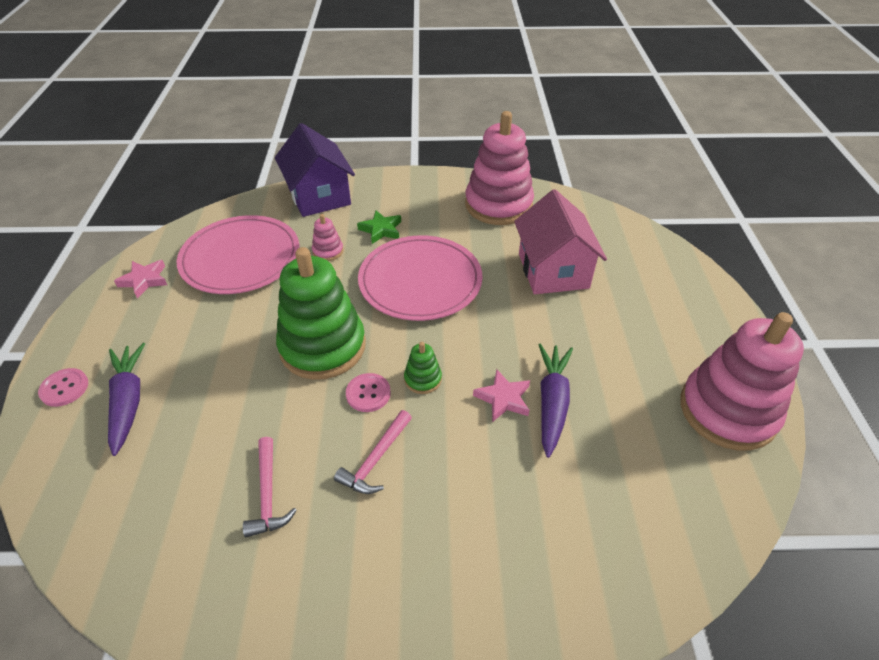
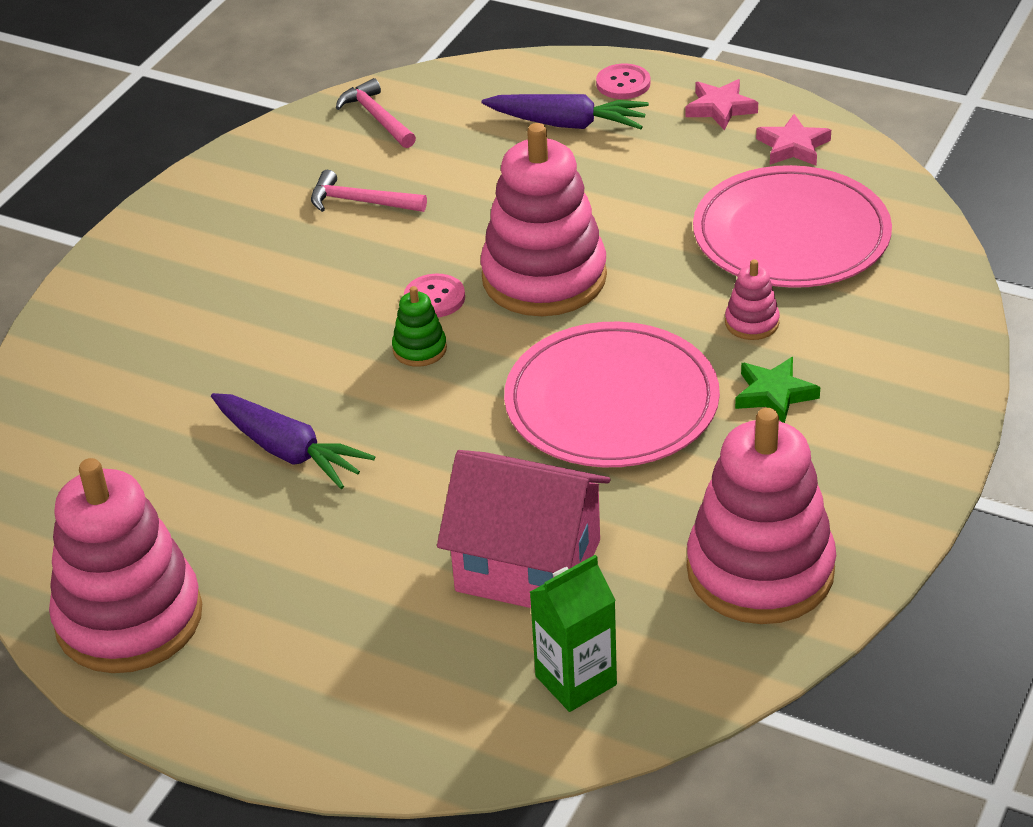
camera: 120 degrees right, 5 degrees down
purple house [275,123,355,217] -> none
green stacking toy [276,247,366,380] -> pink stacking toy [480,123,607,316]
pink hammer [334,410,412,494] -> pink hammer moved to [336,78,416,148]
pink star [473,369,530,422] -> pink star moved to [685,79,758,130]
none -> green carton [530,555,617,712]

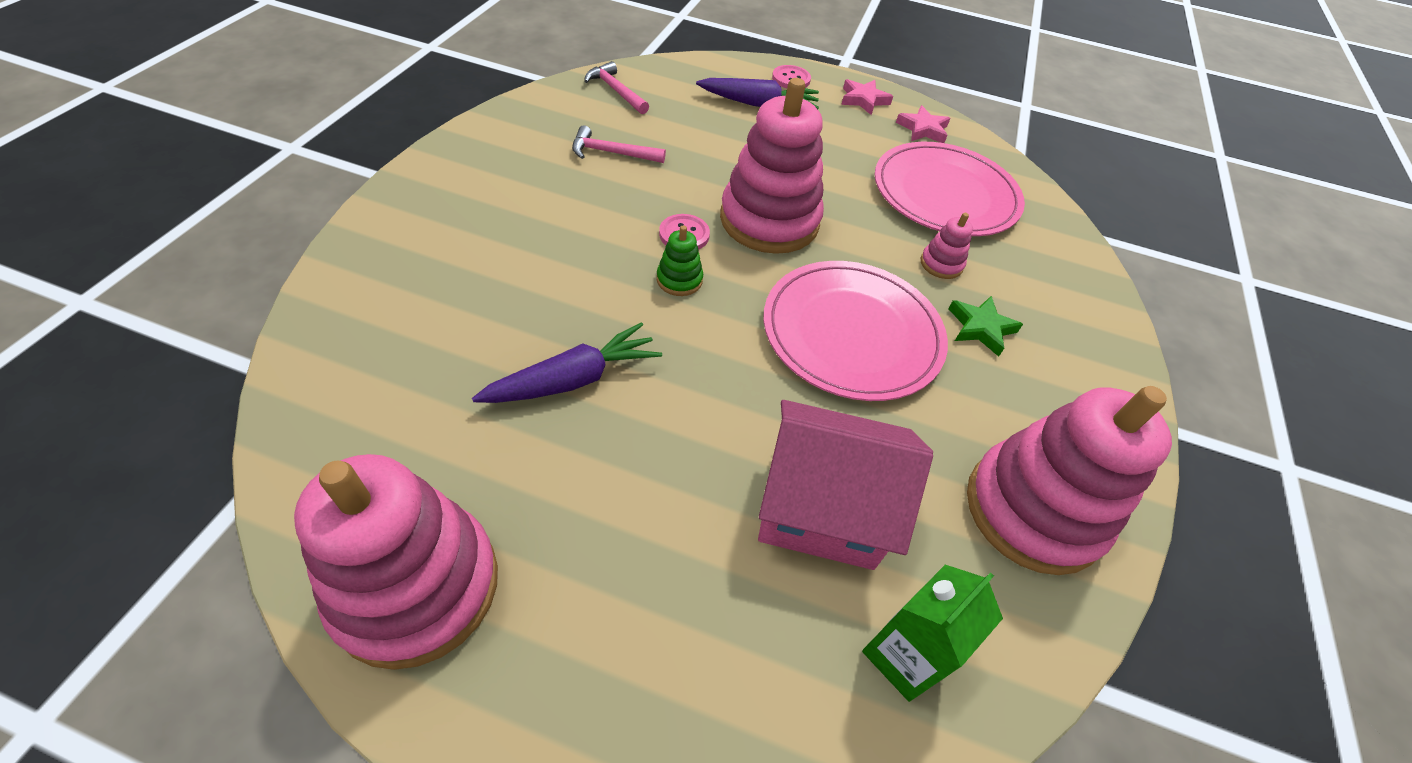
camera: 15 degrees left, 10 degrees up
purple carrot [211,393,375,489] -> purple carrot turned 60 degrees counterclockwise [472,322,662,403]

